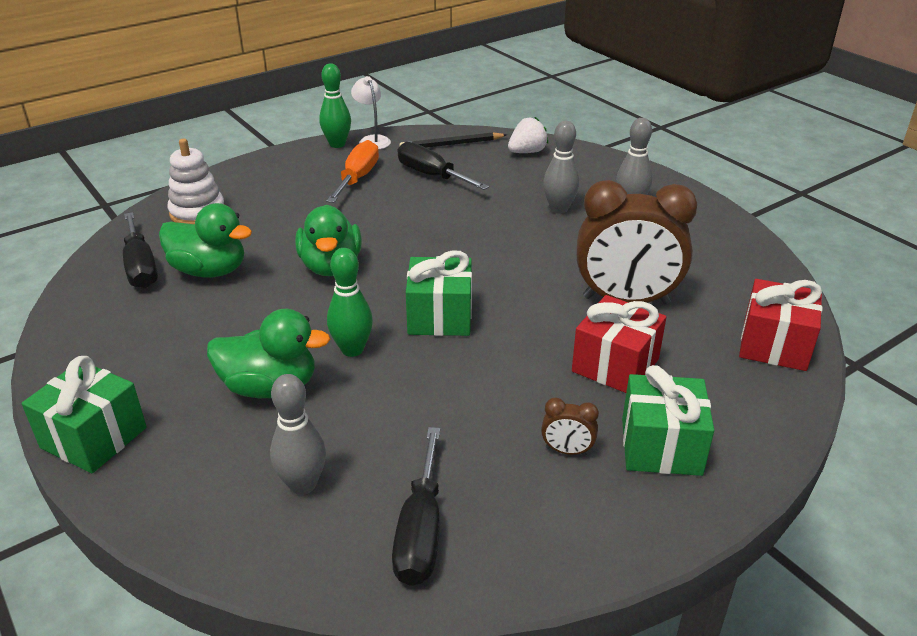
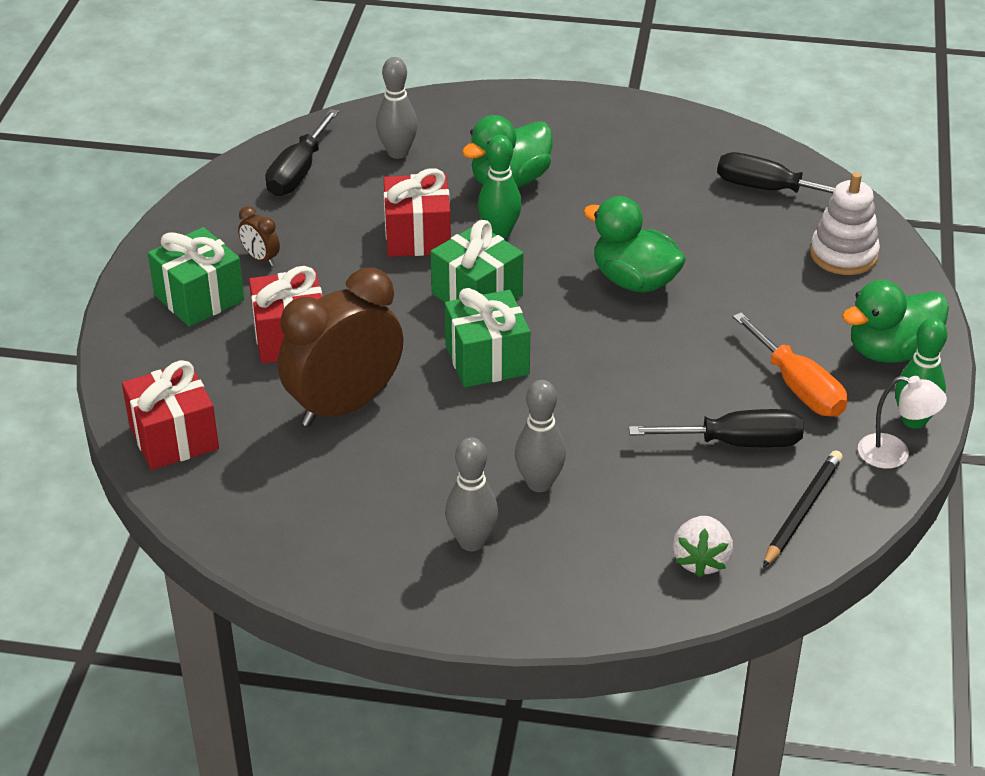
camera: 135 degrees right, 5 degrees up
green gift [22,356,147,473] -> green gift moved to [445,288,530,387]
green duck [159,203,252,278] -> green duck moved to [842,280,949,363]
black screwdriver [392,427,440,586] -> black screwdriver turned 120 degrees counterclockwise [265,109,339,196]
brown clock [541,397,599,455] -> brown clock turned 105 degrees counterclockwise [238,206,280,266]
none -> red gift [384,168,451,257]

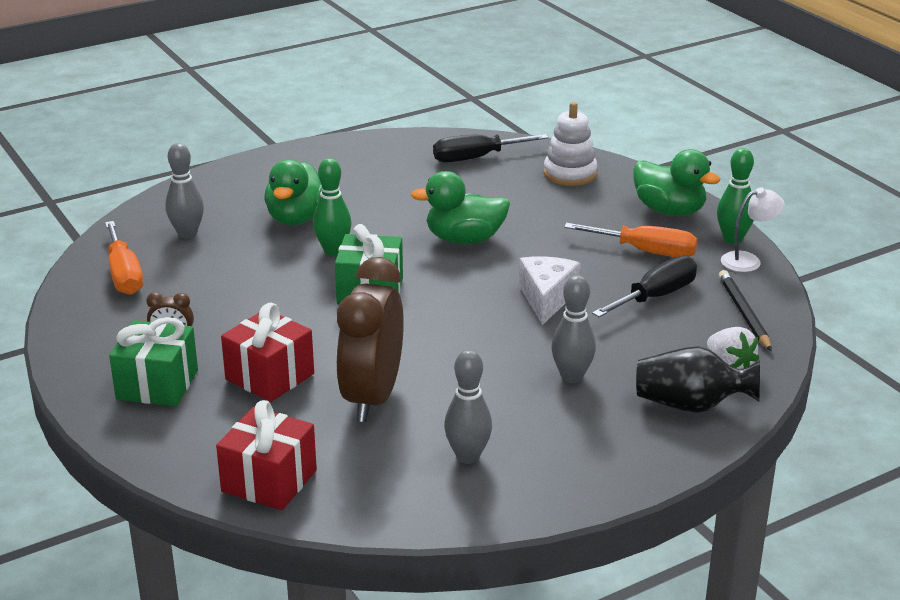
camera: 40 degrees left, 10 degrees down
black screwdriver [265,109,339,196] -> orange screwdriver [105,221,143,295]
red gift [384,168,451,257] -> none
green gift [445,288,530,387] -> none
grey bowling pin [445,437,498,551] -> grey bowling pin moved to [444,350,492,464]
green duck [842,280,949,363] -> green duck turned 75 degrees counterclockwise [633,149,720,216]
none -> white cheese [519,256,581,325]
none -> black vase [636,346,760,413]

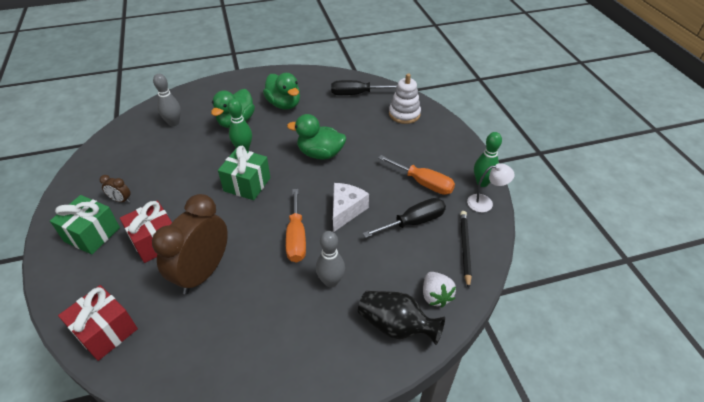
camera: 15 degrees right, 15 degrees up
orange screwdriver [105,221,143,295] -> orange screwdriver moved to [286,189,306,263]
grey bowling pin [444,350,492,464] -> none
green duck [633,149,720,216] -> green duck moved to [263,73,300,110]

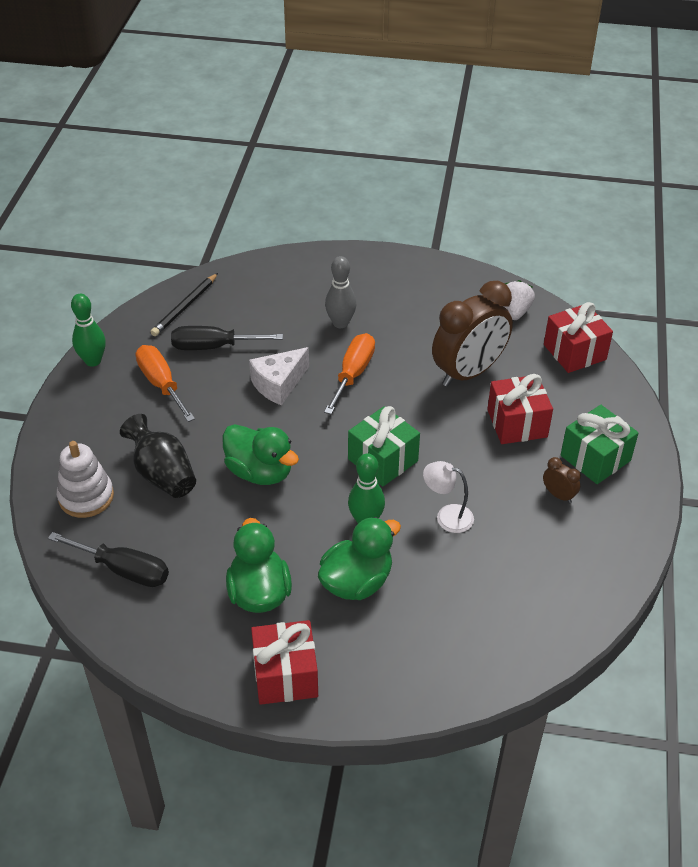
camera: 155 degrees left, 0 degrees up
grey bowling pin [153,74,181,126] -> none
black vase [358,291,445,345] -> black vase moved to [120,414,196,498]
white strawberry [423,272,456,307] -> white strawberry moved to [504,280,535,320]
white lamp [467,163,515,212] -> white lamp moved to [423,461,474,533]
none -> red gift [251,620,318,705]

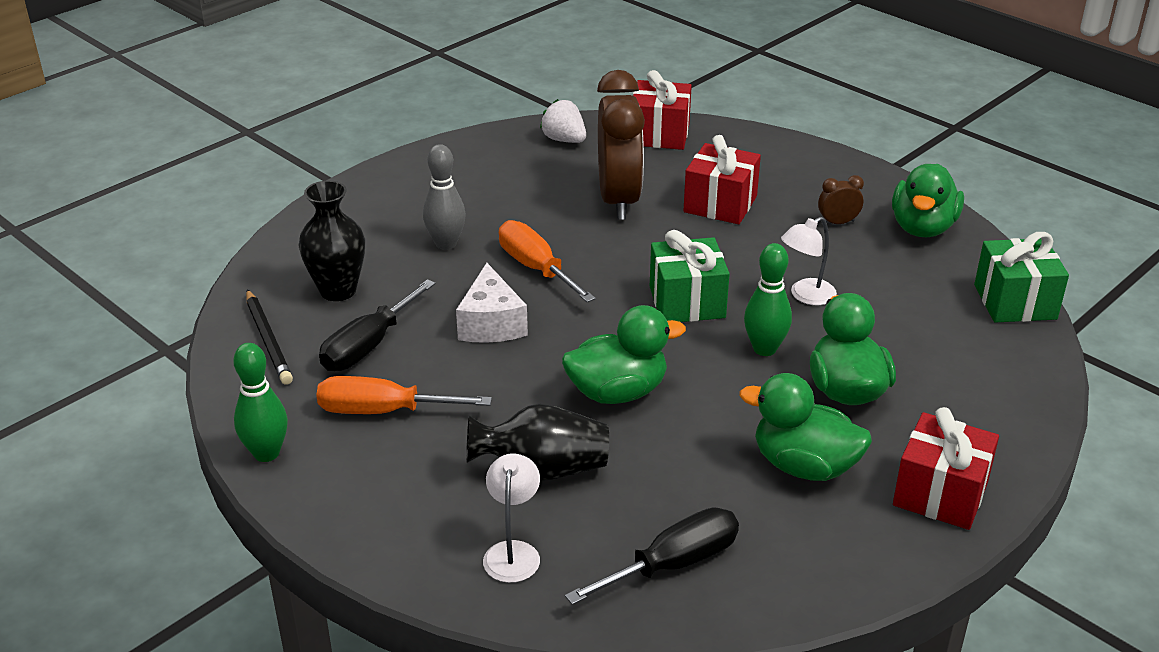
camera: 55 degrees left, 10 degrees down
white stacking toy [57,441,114,518] -> white lamp [483,453,540,583]
green gift [561,405,639,484] -> green gift moved to [974,232,1069,323]
none -> black vase [299,181,365,301]
none -> green duck [892,164,964,237]

